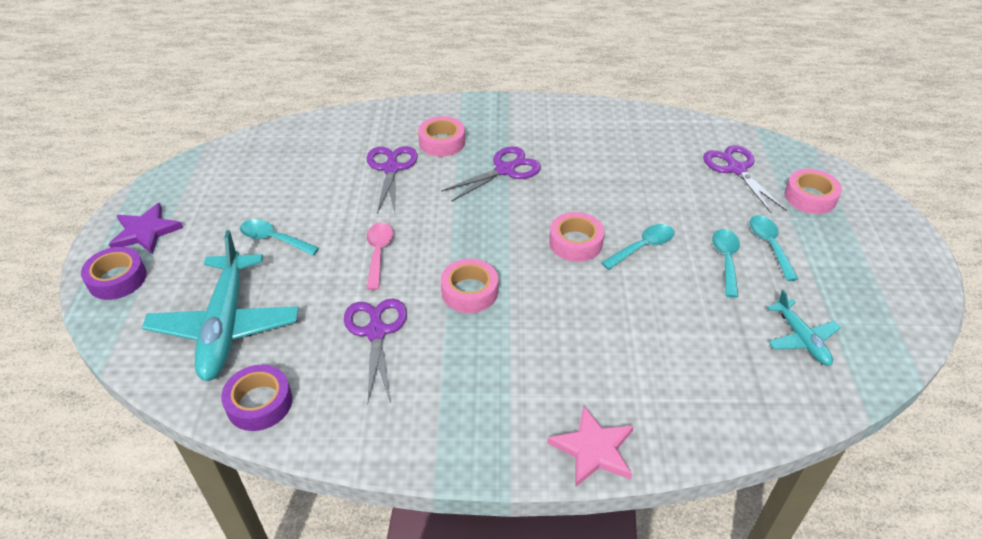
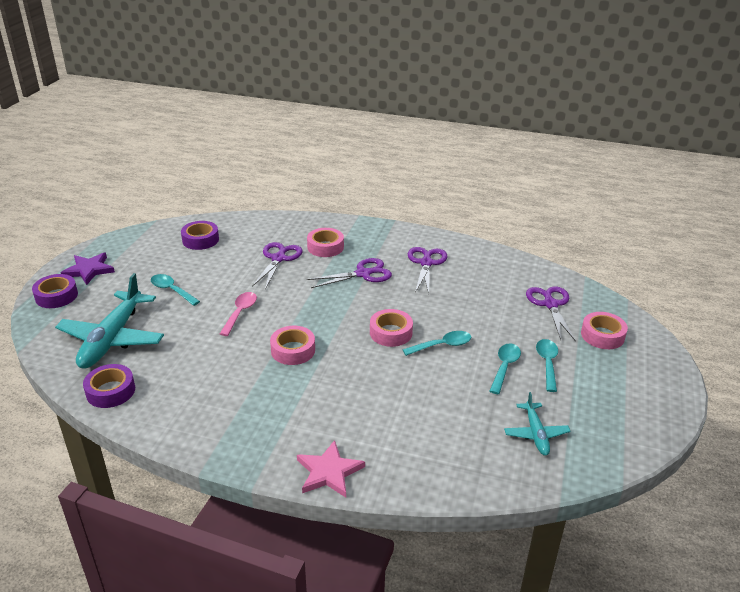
camera: 15 degrees right, 10 degrees down
purple scissors [344,298,407,403] -> purple scissors moved to [408,247,447,293]
none -> purple tape [181,221,219,250]

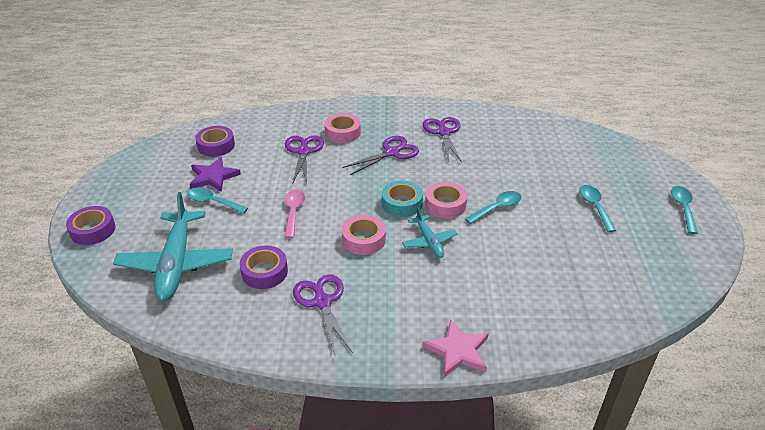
camera: 15 degrees left, 5 degrees up
purple star [61,253,115,285] -> purple star moved to [189,157,241,192]
purple tape [83,364,135,408] -> purple tape moved to [239,245,288,289]
turquoise spoon [490,343,521,394] -> turquoise spoon moved to [671,186,698,234]
turquoise plane [504,392,571,456] -> turquoise plane moved to [402,207,457,258]
purple scissors [526,286,576,342] -> purple scissors moved to [293,274,353,355]
pink tape [581,312,628,349] -> none
none -> turquoise tape [382,181,423,217]

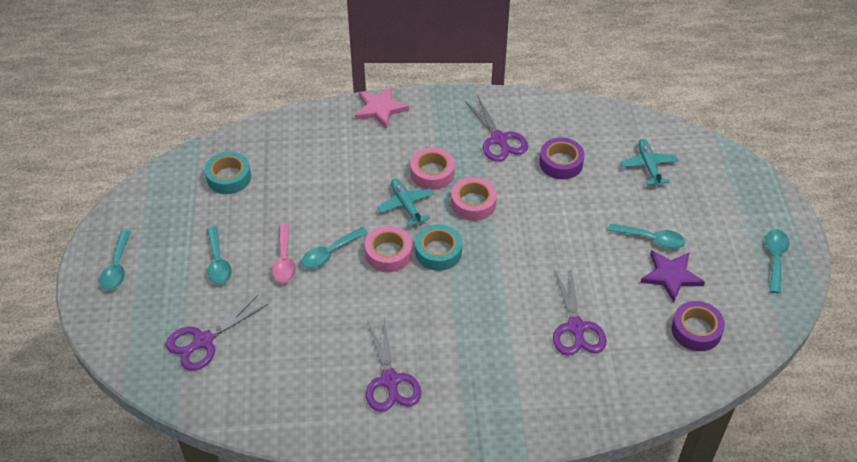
camera: 175 degrees right, 10 degrees up
purple tape [66,206,115,245] -> none
turquoise plane [113,192,233,301] -> turquoise plane [621,139,678,187], size x0.52
pink spoon [285,190,305,238] -> pink spoon moved to [272,224,296,283]
pink tape [325,113,361,143] -> pink tape moved to [410,147,455,190]
purple scissors [342,136,419,175] -> purple scissors moved to [166,295,268,371]
none -> turquoise tape [205,152,251,194]
none -> turquoise spoon [766,230,789,293]

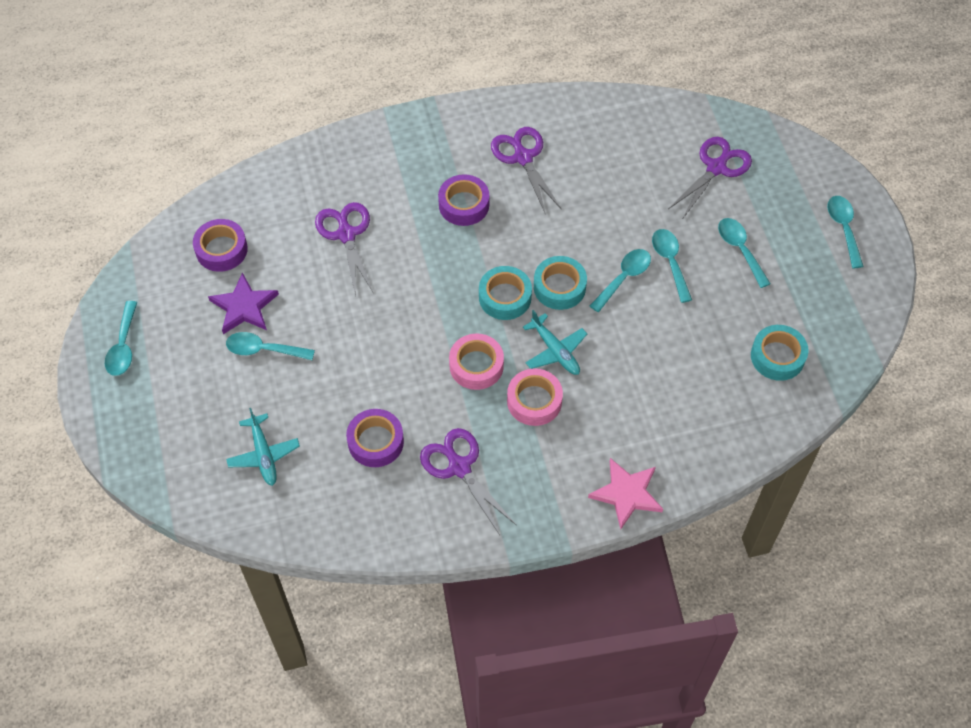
camera: 170 degrees right, 10 degrees up
pink spoon [272,224,296,283] -> turquoise spoon [652,229,692,303]
pink tape [365,226,412,272] -> turquoise tape [534,256,587,310]
none -> purple tape [438,174,489,226]

